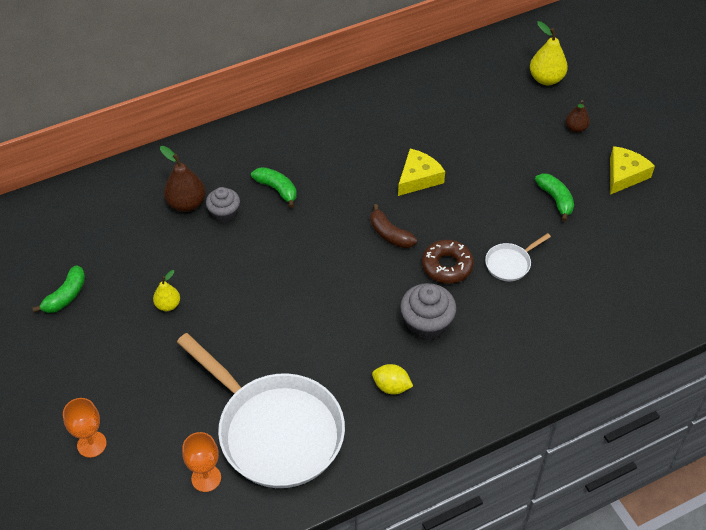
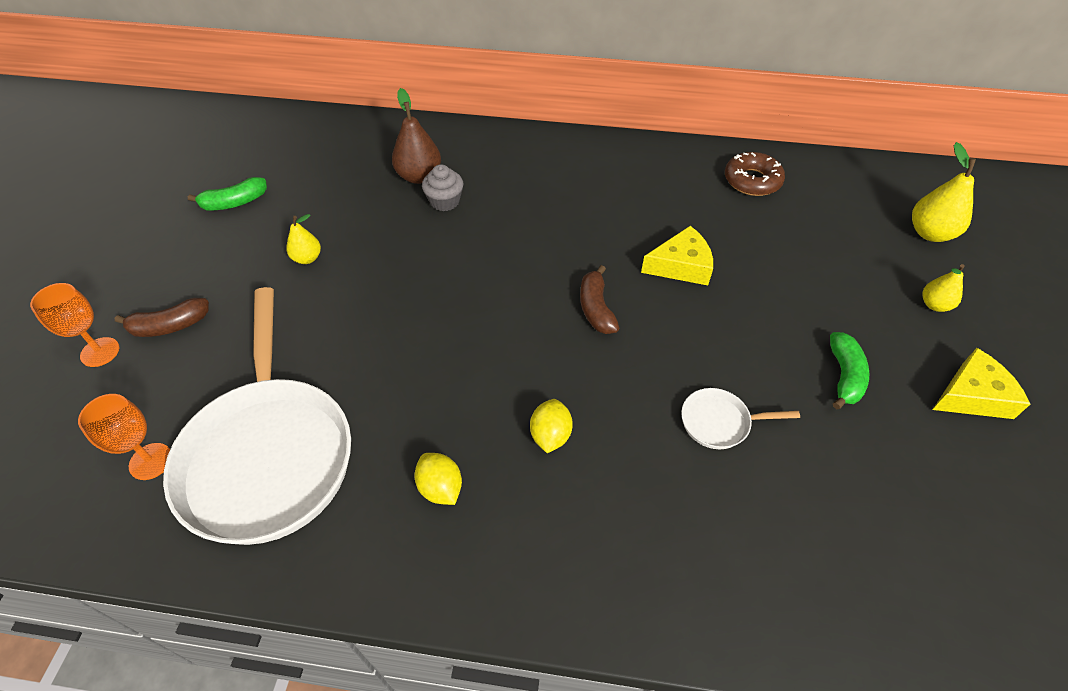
camera: 35 degrees right, 0 degrees up
green banana [251,167,297,208] -> none
grey cupcake [400,283,456,340] -> yellow lemon [530,399,573,453]
brown donut [422,240,474,284] -> brown donut moved to [725,152,785,196]
brown pear [566,100,590,133] -> yellow pear [922,264,965,312]
none -> brown banana [115,298,209,337]

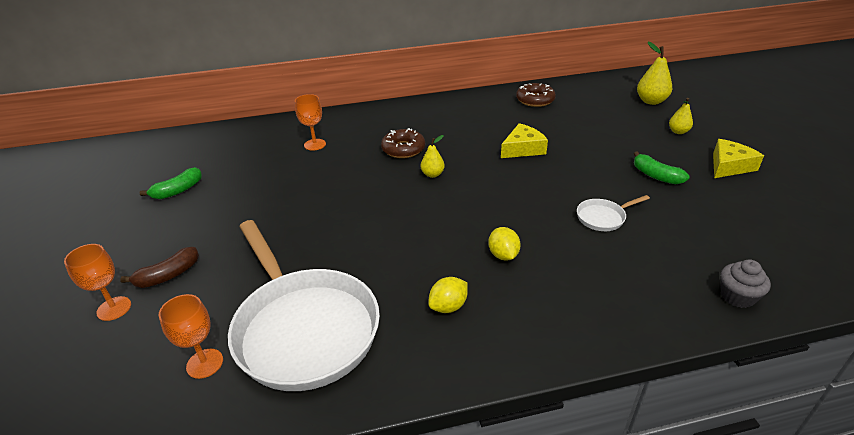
camera: 20 degrees left, 15 degrees down
yellow pear [287,214,321,264] -> yellow pear moved to [421,135,445,178]
brown pear [392,88,441,184] -> orange goblet [295,94,326,151]
yellow lemon [414,453,462,505] -> yellow lemon turned 75 degrees counterclockwise [429,277,468,313]
grey cupcake [422,164,463,211] -> grey cupcake moved to [720,259,771,308]
brown banana [580,265,619,334] -> none
green banana [830,332,869,409] -> green banana turned 150 degrees clockwise [634,151,690,184]
none -> brown donut [381,128,425,158]

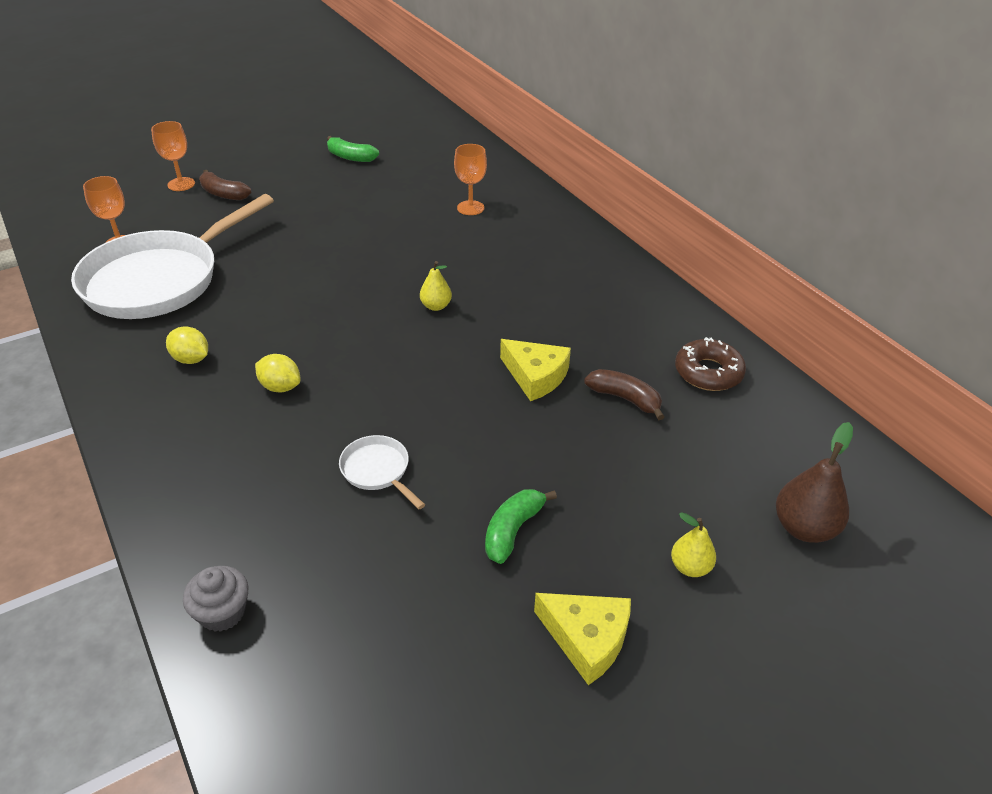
camera: 70 degrees right, 5 degrees up
brown donut [381,128,425,158] -> none
yellow lemon [488,227,521,261] -> yellow lemon turned 60 degrees clockwise [255,354,301,392]
yellow pear [637,42,672,105] -> brown pear [776,422,853,543]
none -> brown banana [584,369,665,420]

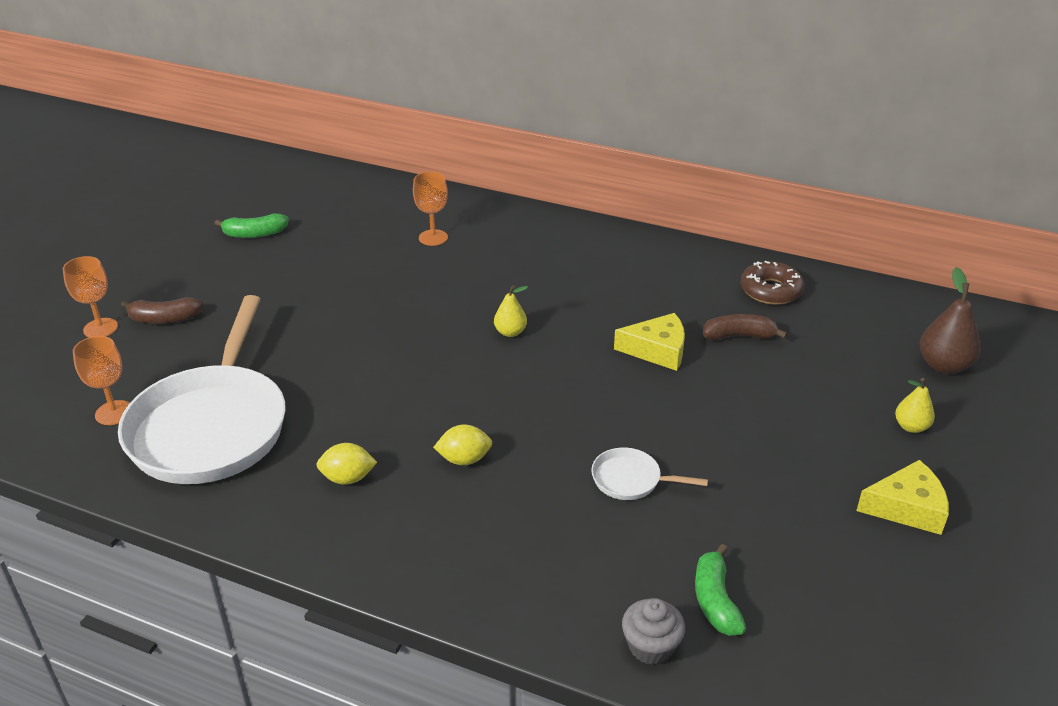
camera: 35 degrees left, 5 degrees down
green banana [485,489,557,564] -> green banana moved to [695,544,746,636]

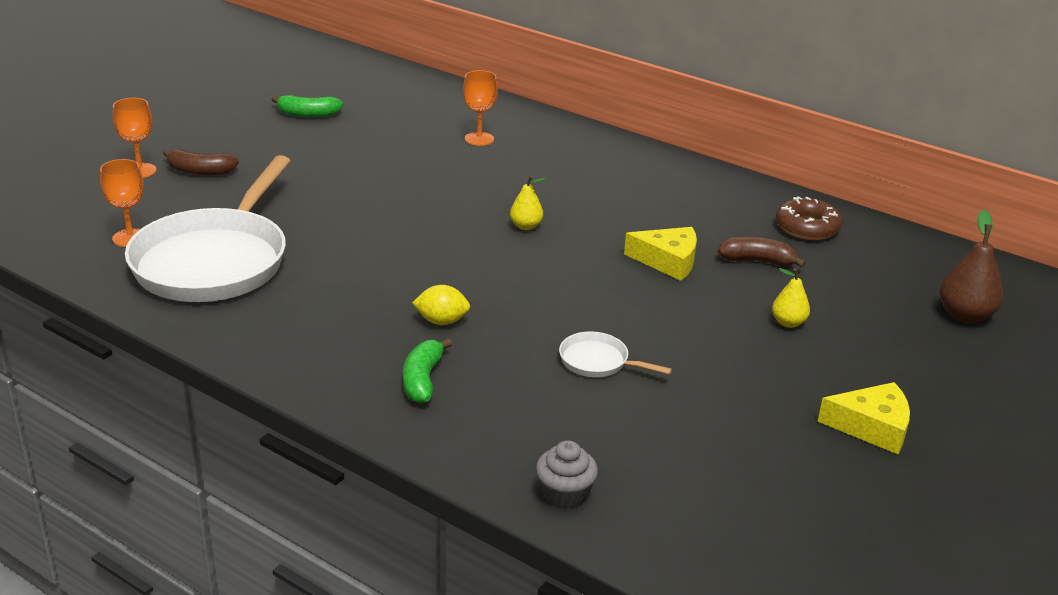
camera: 10 degrees right, 5 degrees down
yellow lemon [316,443,377,485] -> none
green banana [695,544,746,636] -> green banana moved to [403,338,452,404]
yellow pear [895,378,935,433] -> yellow pear moved to [772,268,810,328]

